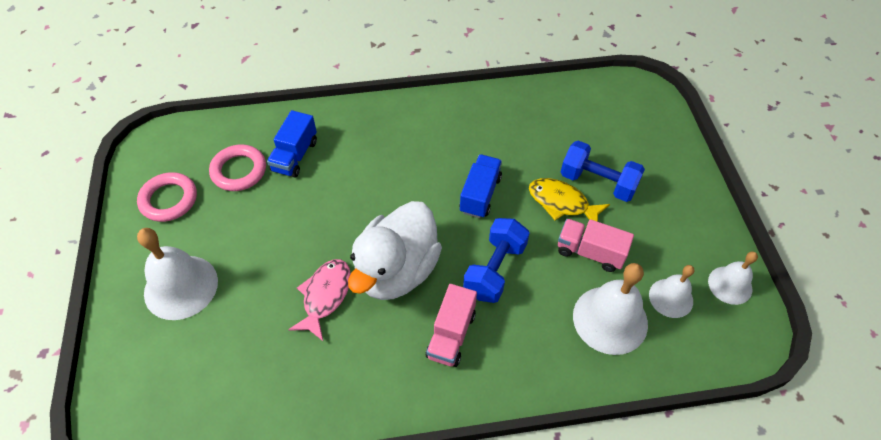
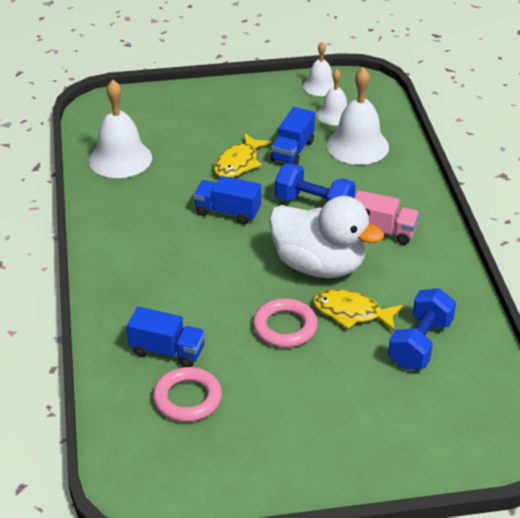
camera: 90 degrees left, 15 degrees down
pink ring [137,172,197,222] -> pink ring moved to [253,299,318,348]
white bell [137,228,218,320] -> white bell moved to [89,80,152,178]
pink fish [288,259,351,341] -> yellow fish [313,289,403,331]
pink truck [558,219,634,272] -> blue truck [270,107,315,165]
blue dumbbell [561,141,645,202] -> blue dumbbell moved to [388,288,456,370]

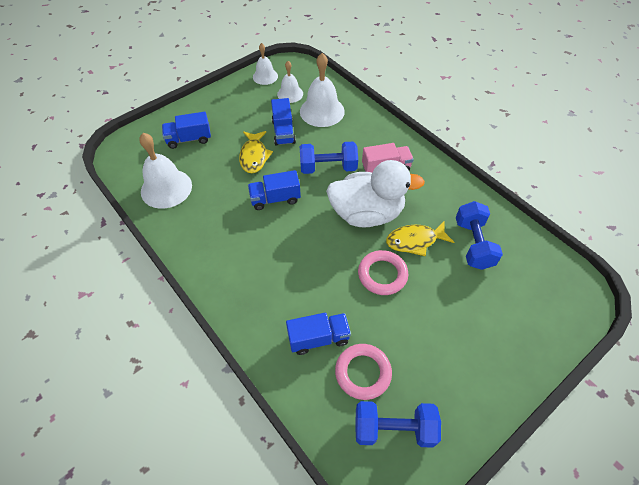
camera: 30 degrees left, 15 degrees up
none -> blue truck [162,112,211,149]
none -> blue dumbbell [355,401,441,448]

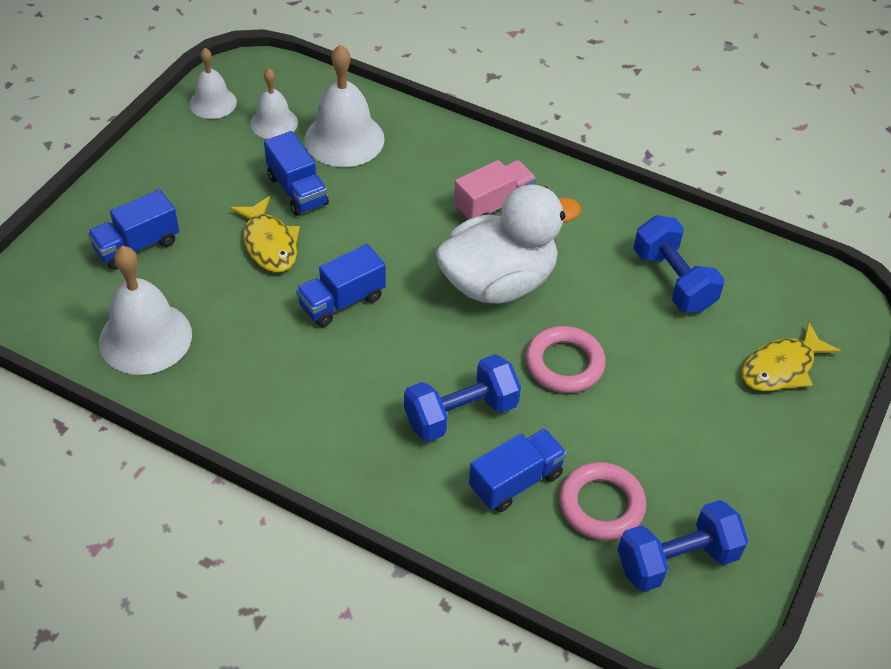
camera: 25 degrees left, 5 degrees down
blue dumbbell [300,141,358,174] -> blue dumbbell moved to [404,354,521,442]
yellow fish [386,221,454,256] -> yellow fish moved to [742,322,841,391]

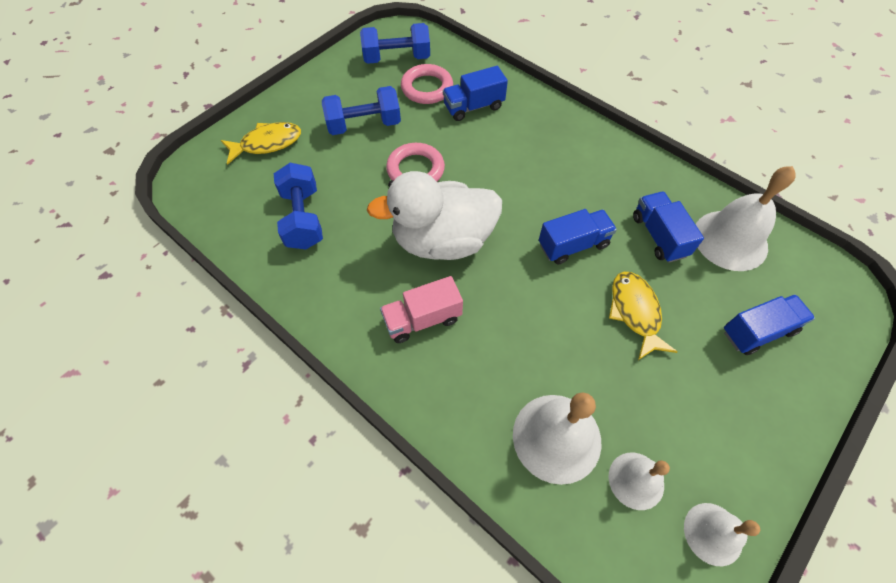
camera: 165 degrees left, 10 degrees up
blue truck [264,131,329,216] -> blue truck moved to [633,191,704,263]
blue dumbbell [404,354,521,442] -> blue dumbbell moved to [322,86,401,135]

